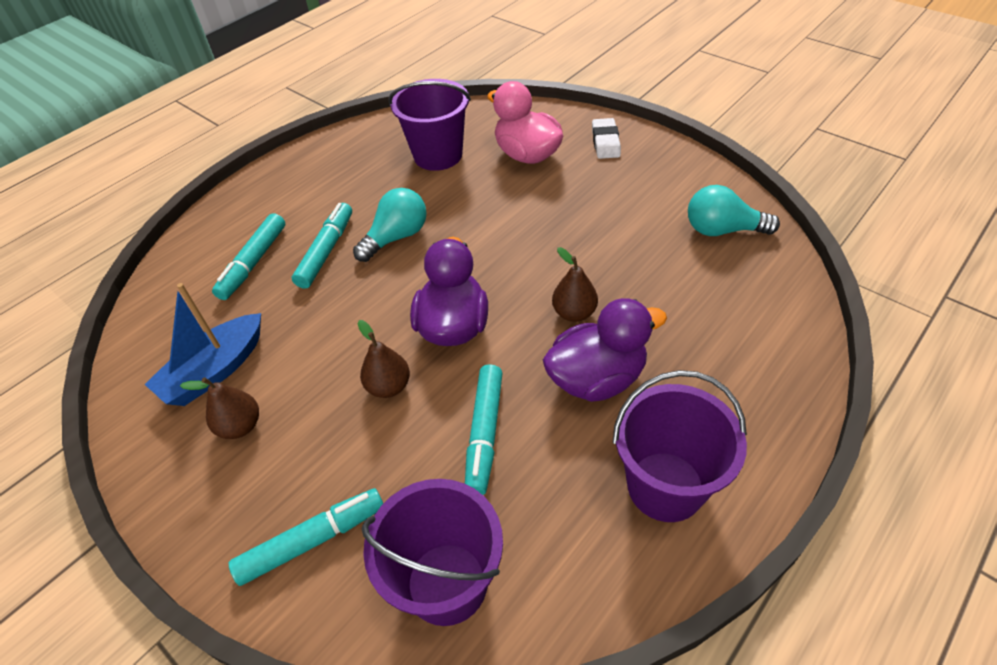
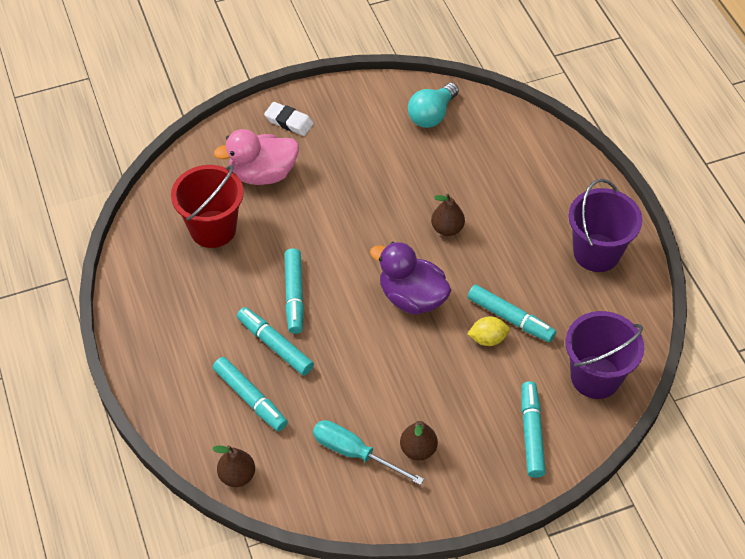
camera: 65 degrees left, 5 degrees up
blue boat [144,283,261,406] -> turquoise screwdriver [313,420,424,485]
turquoise light bulb [353,188,427,262] -> turquoise marker [285,248,304,334]
brown pear [358,320,410,398] -> brown pear moved to [212,445,255,487]
purple bucket [388,79,471,171] -> red bucket [171,165,244,248]
purple duck [543,298,667,402] -> none
none -> yellow lemon [467,316,510,346]

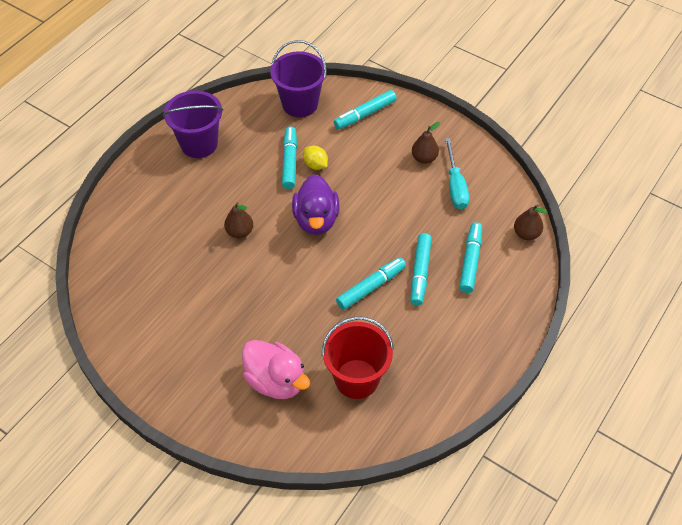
camera: 125 degrees left, 0 degrees up
white eraser [264,102,314,136] -> none
turquoise light bulb [408,83,459,128] -> none

